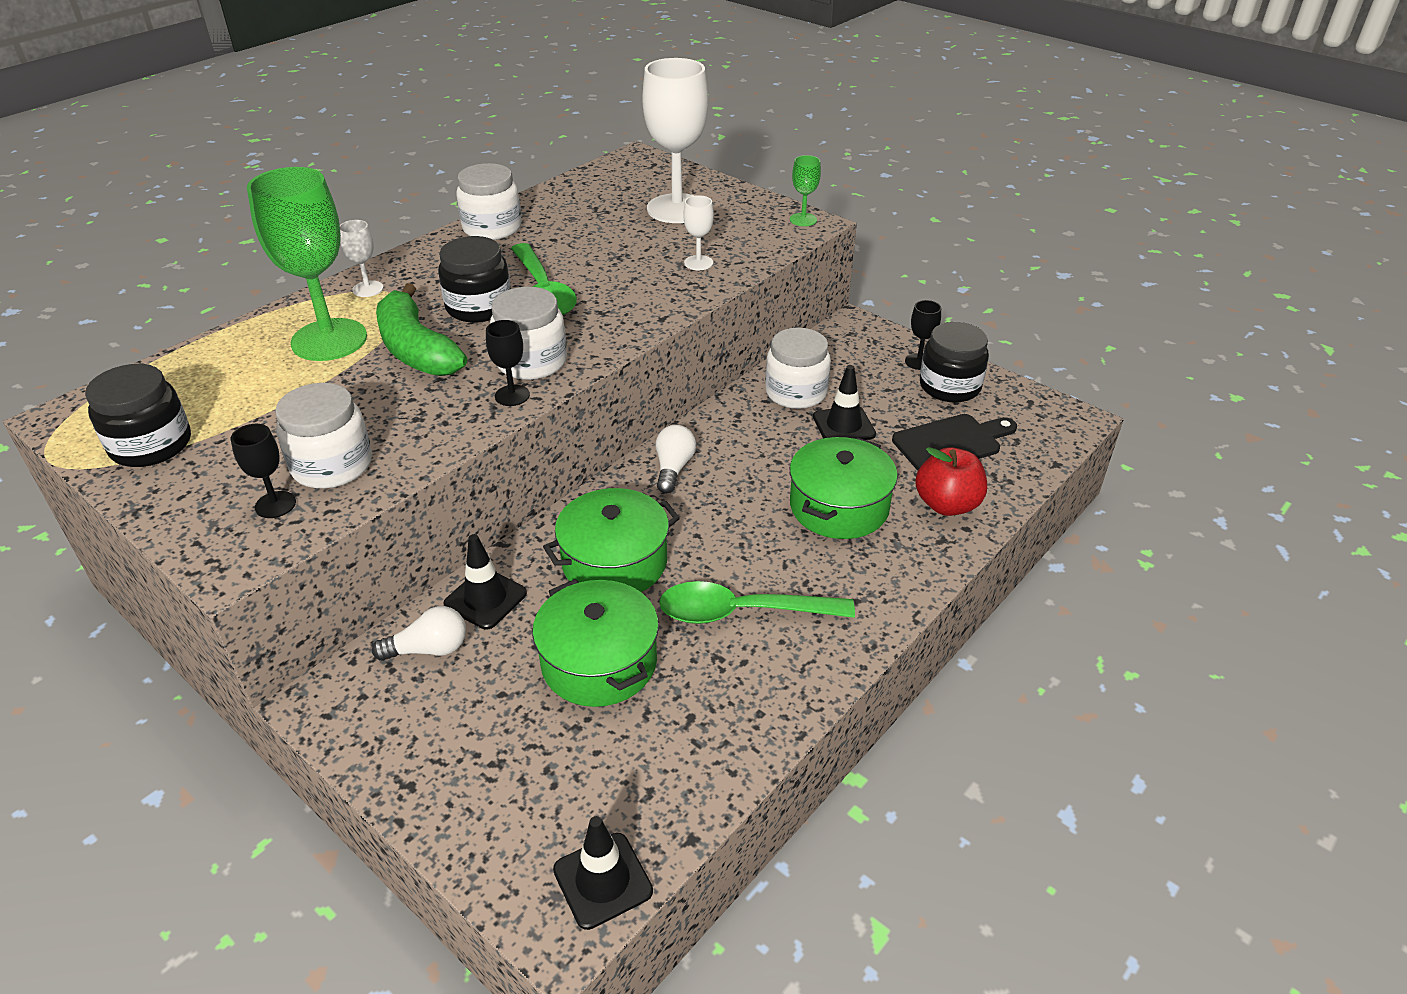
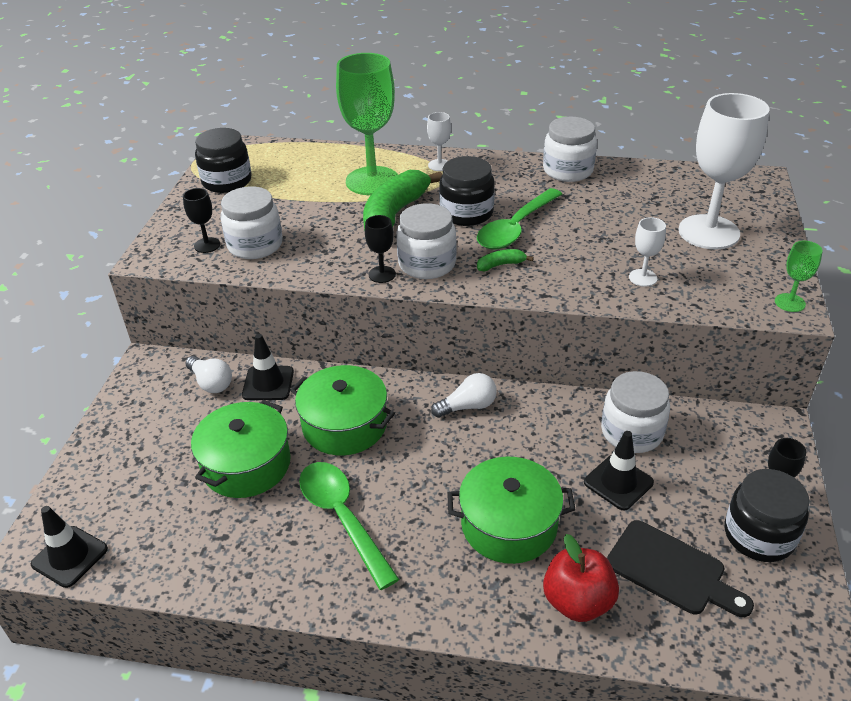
camera: 60 degrees right, 0 degrees up
none -> green banana [477,249,533,271]

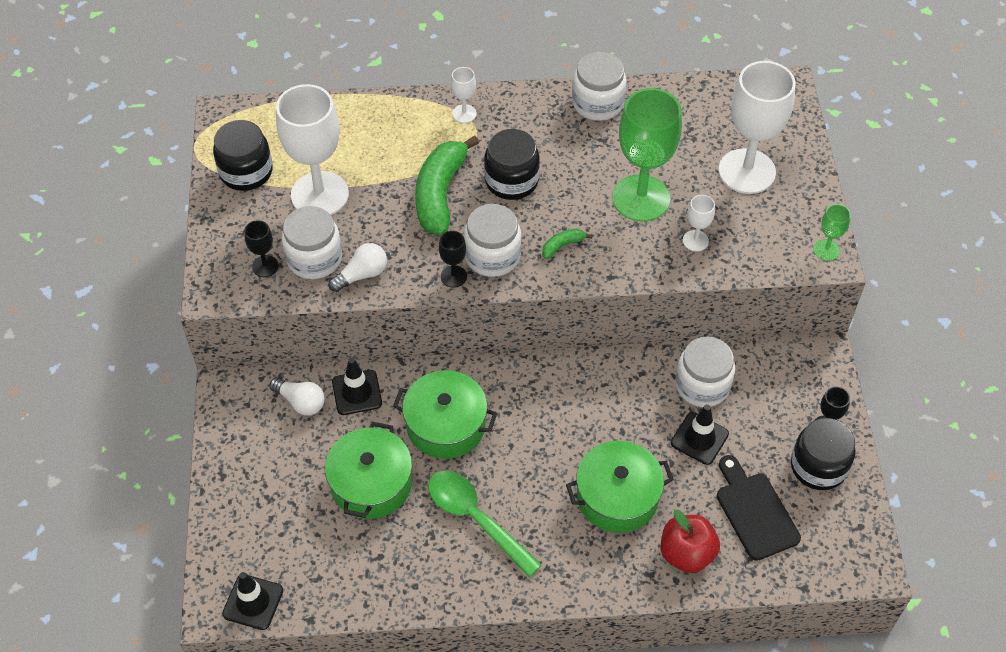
camera: 15 degrees left, 15 degrees up
green goblet [336,53,398,195] -> green goblet moved to [612,88,682,221]
white light bulb [431,373,497,418] -> white light bulb moved to [329,243,387,292]
green spoon [477,188,562,249] -> none
black cutting board [607,520,754,617] -> black cutting board turned 135 degrees counterclockwise [717,455,801,561]
none -> white goblet [276,84,349,215]

